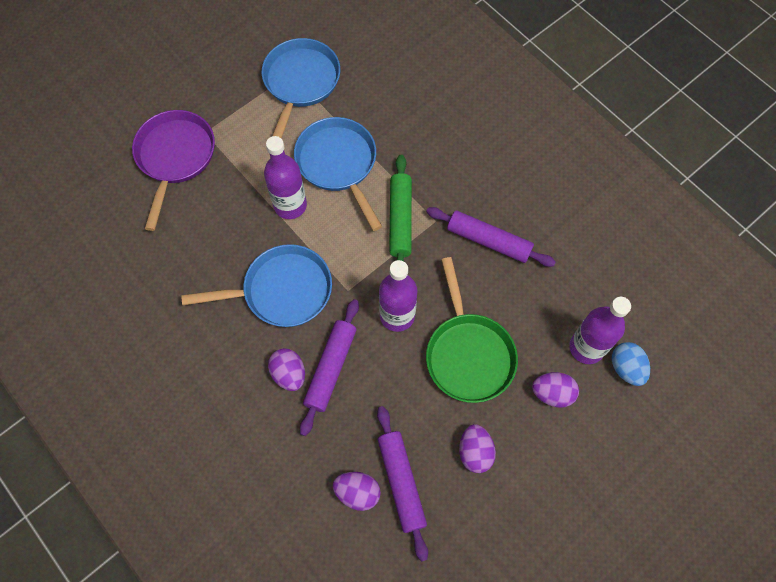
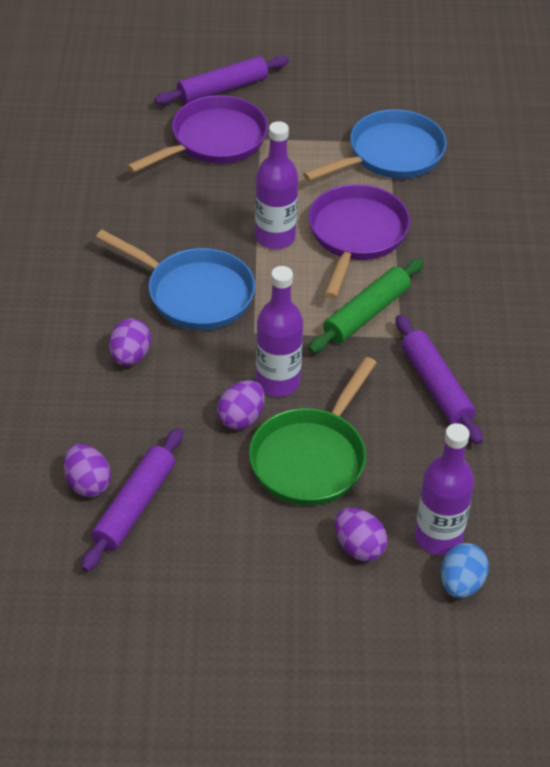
camera: 40 degrees right, 20 degrees down
blue pan [294,117,382,231] -> purple pan [309,184,410,299]
purple rolling pin [300,299,359,436] -> purple rolling pin moved to [154,56,289,105]
purple egg [459,424,496,473] -> purple egg moved to [217,380,265,430]

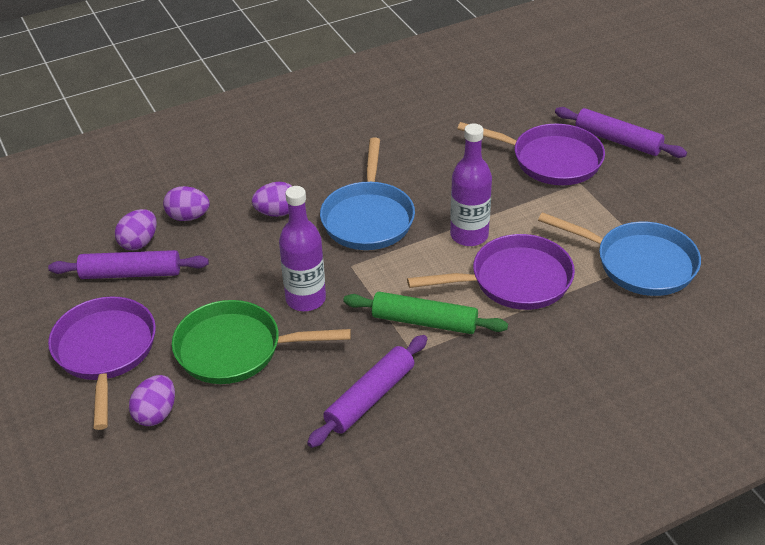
camera: 65 degrees right, 5 degrees down
purple egg [217,380,265,430] -> purple egg moved to [163,186,210,221]
purple bottle [415,423,474,555] -> none
blue egg [441,543,489,598] -> none
none -> purple pan [48,296,156,430]

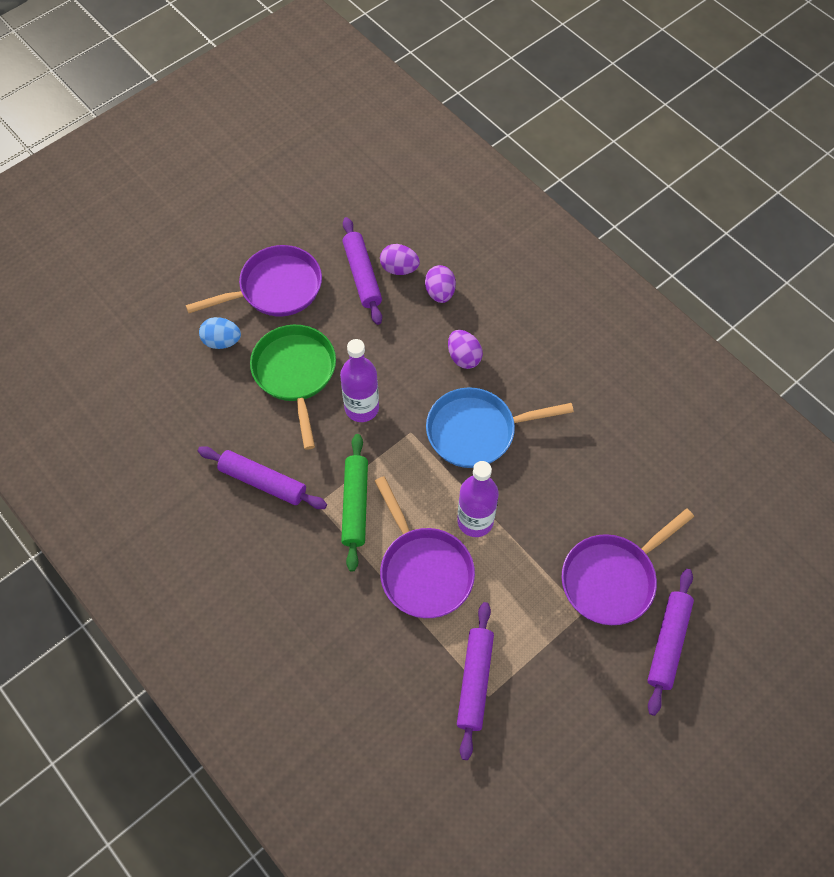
camera: 75 degrees right, 20 degrees up
purple egg [129,375,175,426] -> blue egg [199,317,241,349]
purple pan [457,122,605,185] -> purple pan turned 45 degrees clockwise [562,508,694,625]
blue pan [538,212,701,296] -> purple rolling pin [457,602,494,760]

